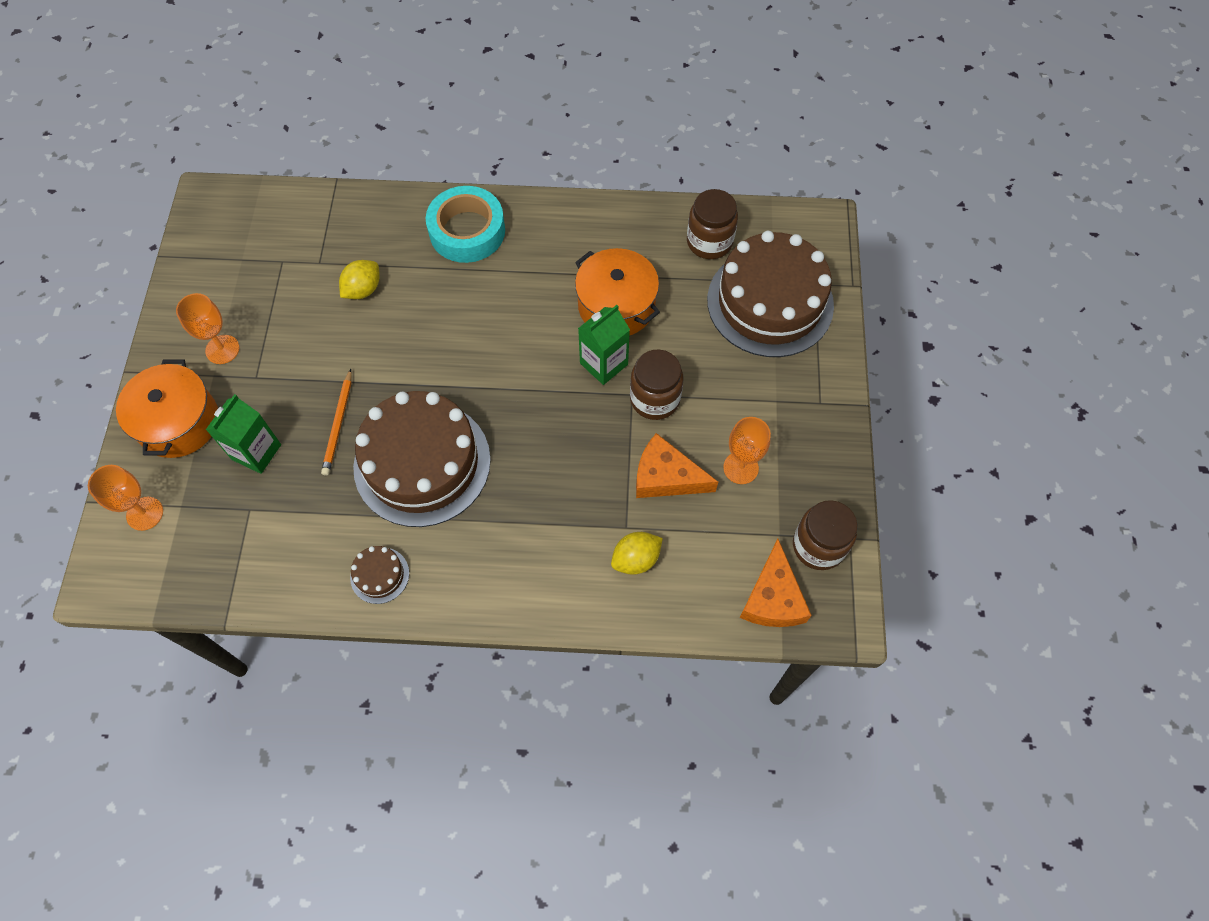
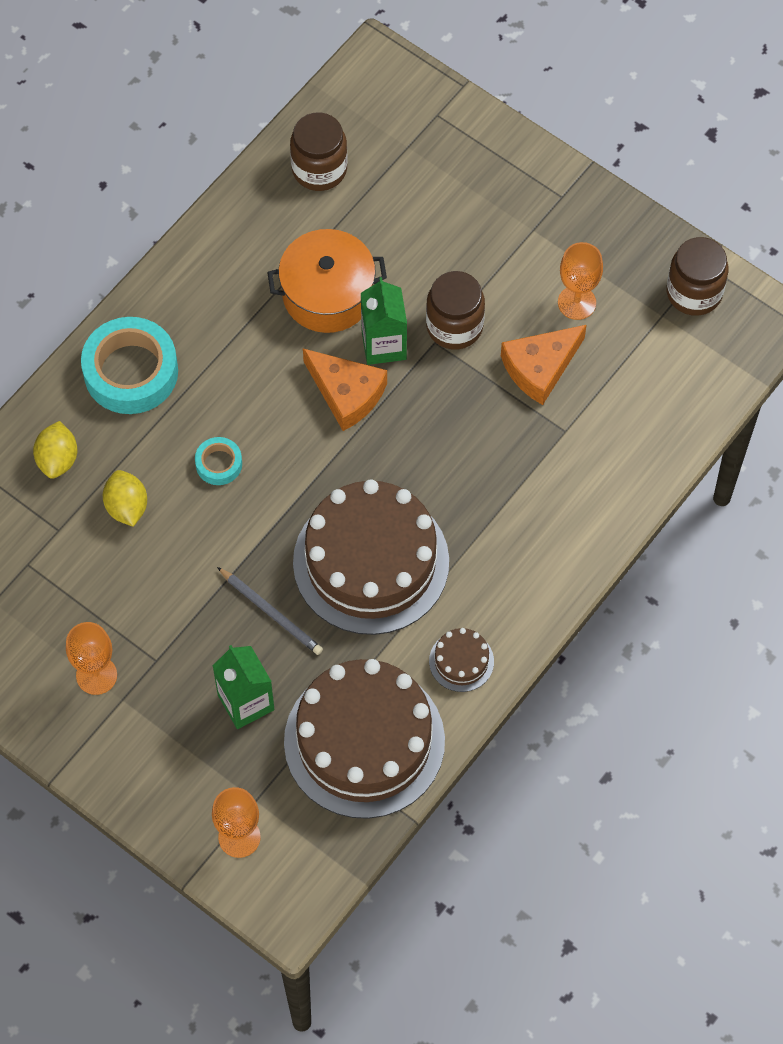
camera: 55 degrees left, 0 degrees up
orange pot [116,359,218,458] -> none
orange pencil [321,369,352,476] -> grey pencil [217,567,323,655]
yellow lemon [611,532,663,575] -> yellow lemon moved to [33,421,78,479]
brown cake [707,231,834,357] -> brown cake moved to [284,659,445,819]
orange cheese [740,539,812,627] -> orange cheese moved to [303,348,387,431]
none -> turquoise tape [195,437,242,485]

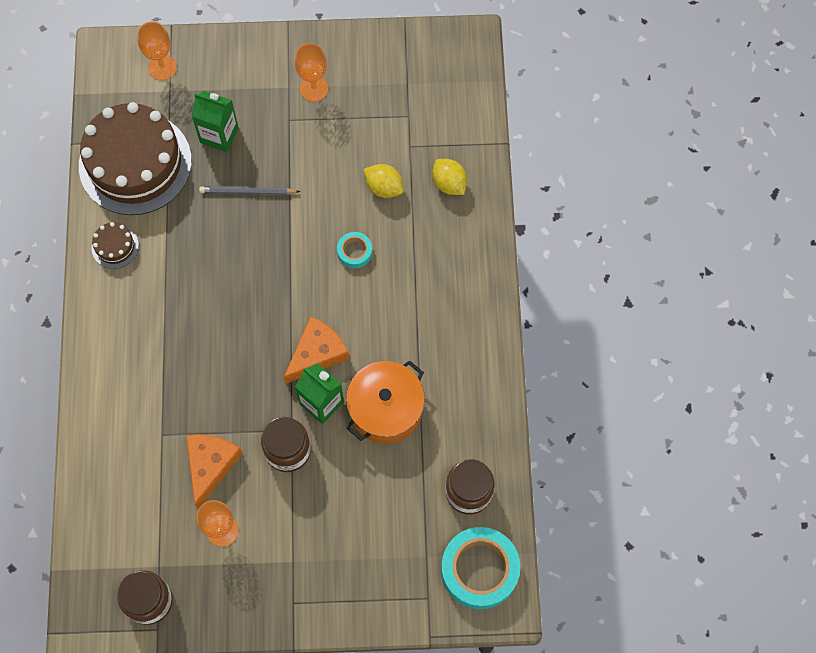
camera: 140 degrees right, 5 degrees up
turquoise tape [81,317,178,414] -> turquoise tape moved to [441,527,520,609]
brown cake [293,479,449,635] -> none
orange cheese [303,348,387,431] -> orange cheese turned 135 degrees clockwise [284,316,350,384]

